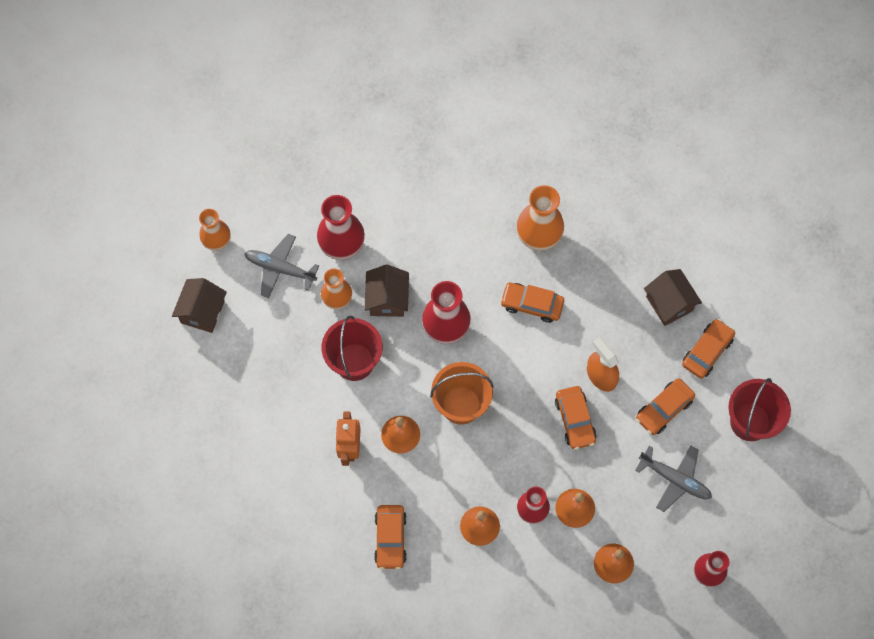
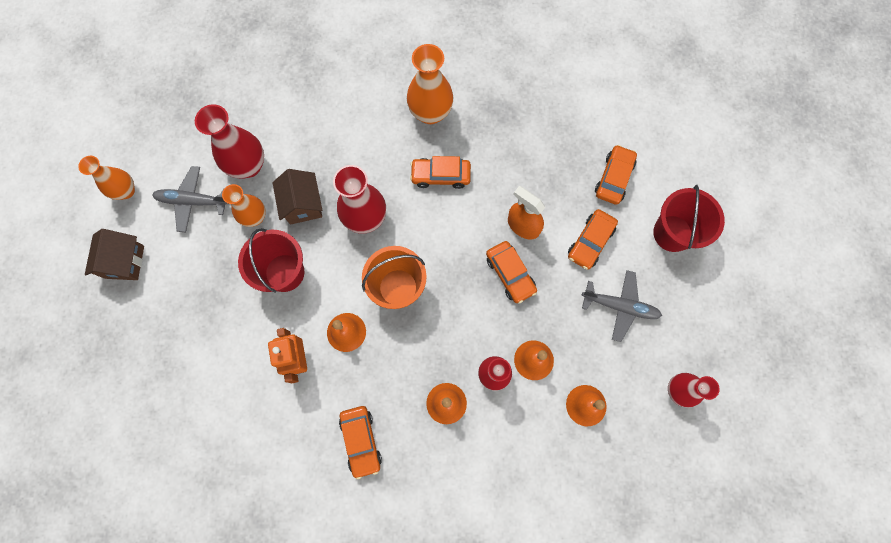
camera: 15 degrees left, 5 degrees up
brown house [644,269,702,326] -> none

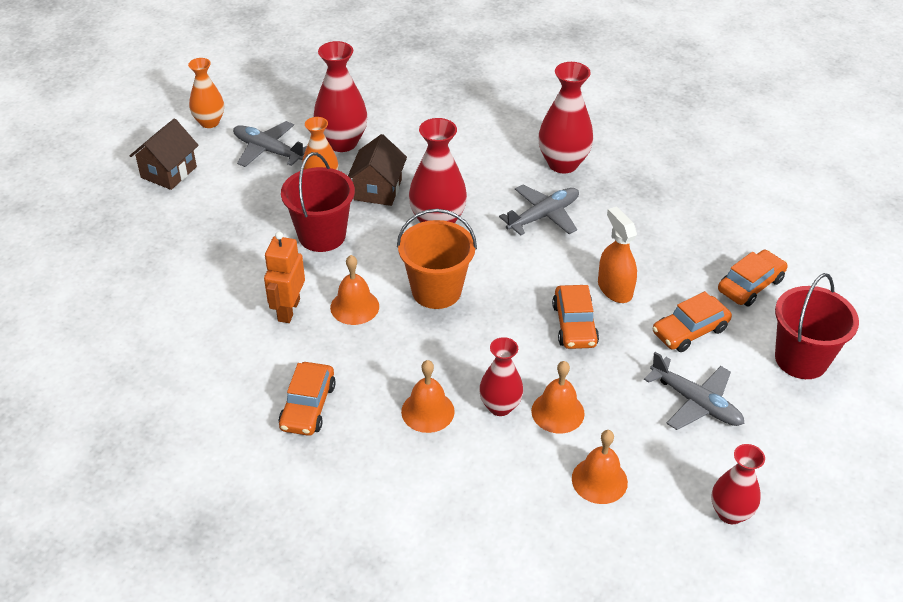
camera: 25 degrees right, 30 degrees down
orange vase [407,44,453,124] -> red vase [538,62,593,173]
orange car [410,156,471,189] -> grey plane [499,184,579,236]

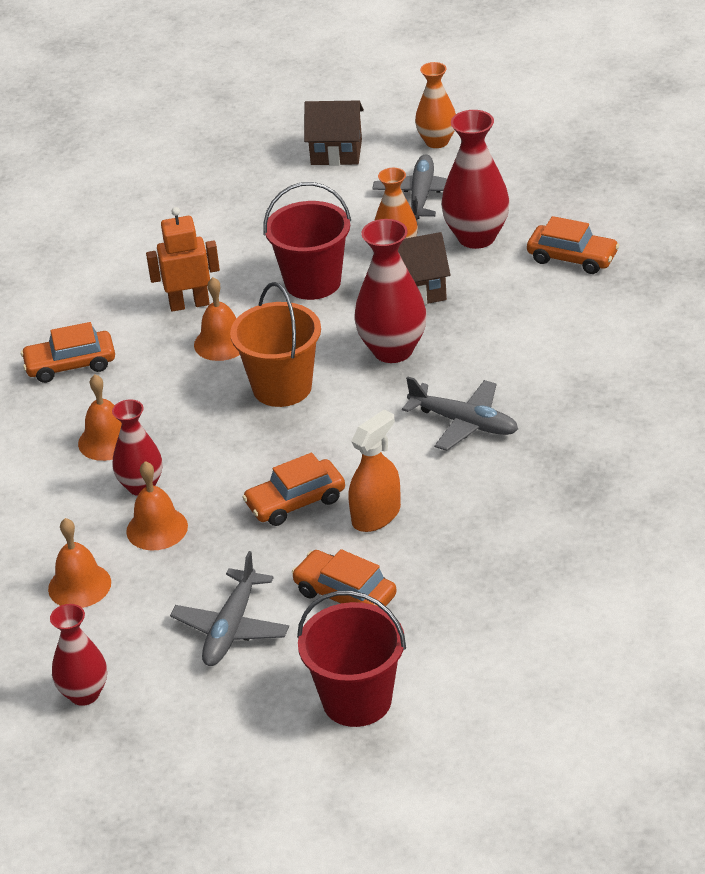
camera: 70 degrees right, 5 degrees down
red vase [538,62,593,173] -> none
orange car [718,250,788,306] -> orange car moved to [527,216,619,274]

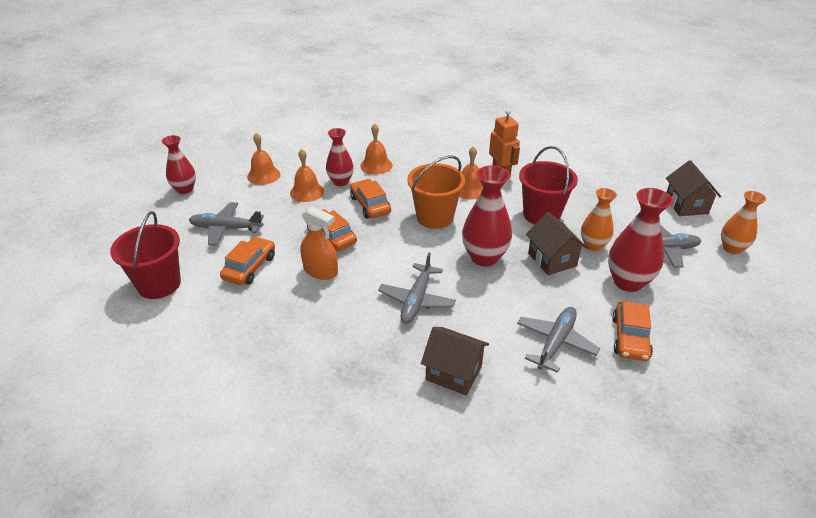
camera: 75 degrees right, 0 degrees up
orange car [21,322,115,383] -> orange car moved to [350,179,391,219]
none -> brown house [421,327,489,396]
none -> grey plane [517,307,600,373]

